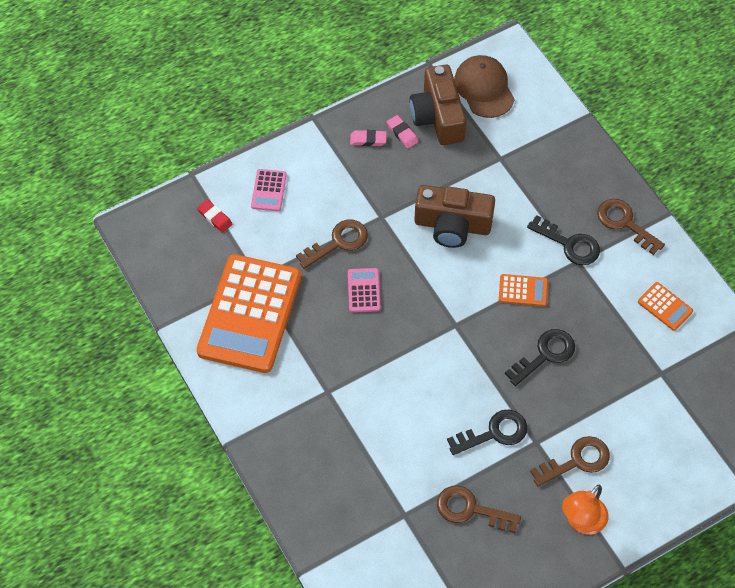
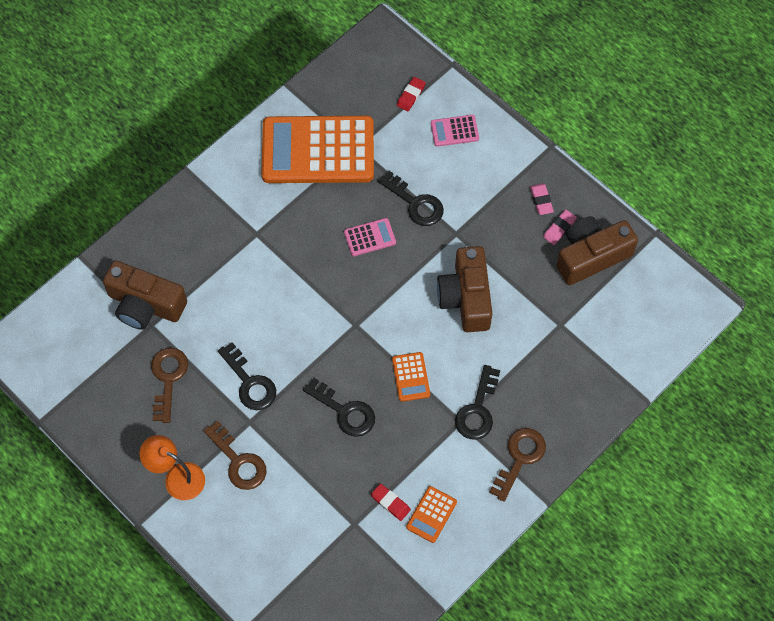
camera: 75 degrees right, 5 degrees up
brown key [296,219,368,269] -> black key [378,171,444,226]
brown cap [454,55,515,118] -> none
none -> brown camera [103,260,187,330]
none -> red eraser [371,484,411,521]

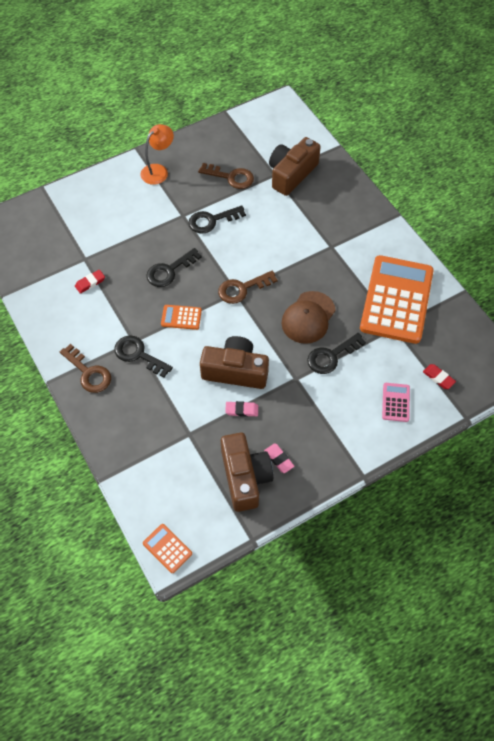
camera: 105 degrees right, 5 degrees down
brown key [203,421,266,490] -> brown key moved to [218,271,277,304]
pink calculator [344,218,396,256] -> brown cap [281,291,336,344]
orange calculator [406,486,457,543] -> orange calculator moved to [143,524,192,573]
pink eraser [530,183,554,215] -> pink eraser moved to [225,401,258,417]

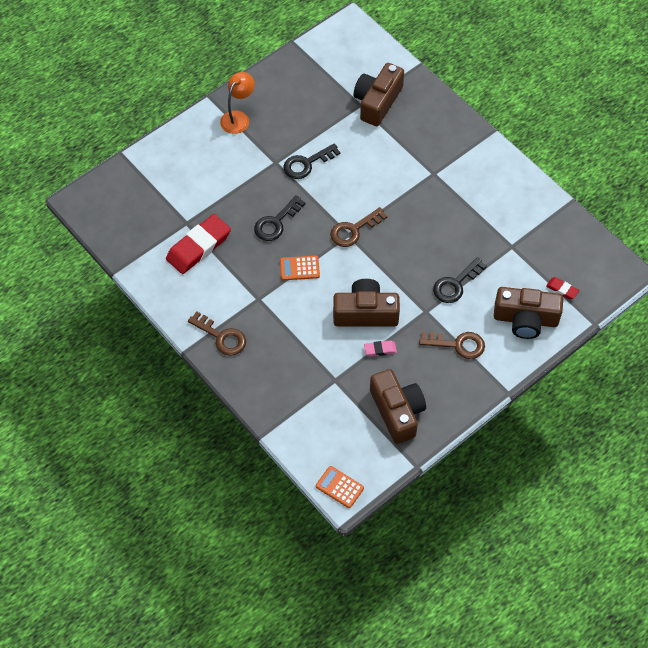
camera: 10 degrees left, 0 degrees up
red eraser [75,270,105,294] -> red eraser [166,214,231,274], size x2.19
black key [114,335,173,378] -> none
brown key [198,163,254,189] -> brown key moved to [419,332,485,359]
pink eraser [264,443,294,473] -> none
brown cap [281,291,336,344] -> none
orange calculator [360,255,434,344] -> none
pink calculator [382,383,410,422] -> brown camera [494,287,563,339]

